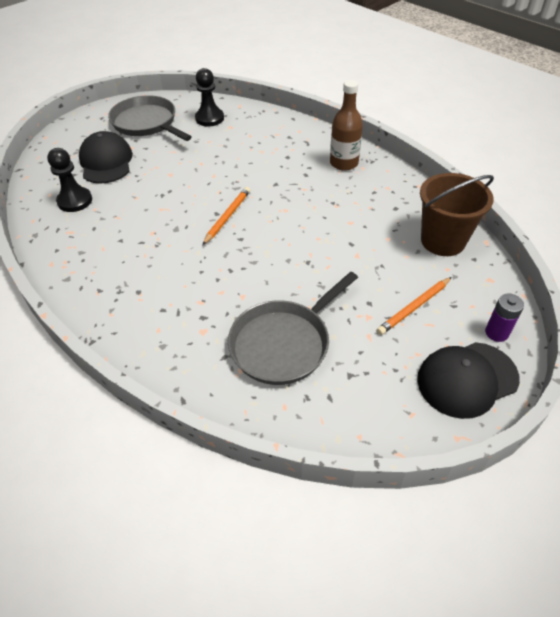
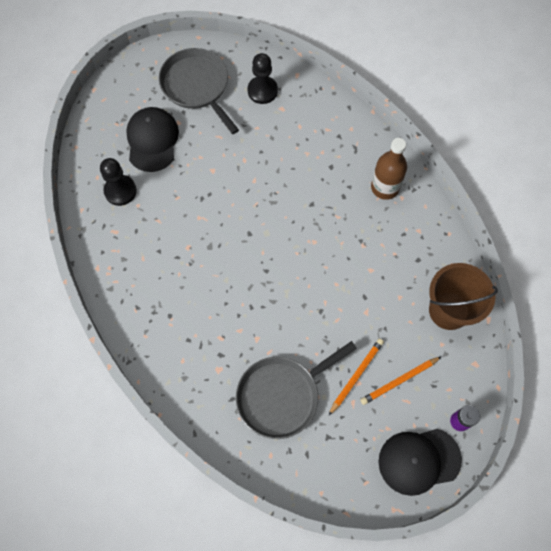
camera: 10 degrees right, 20 degrees up
orange pencil [202,187,250,245] -> orange pencil moved to [329,338,384,415]

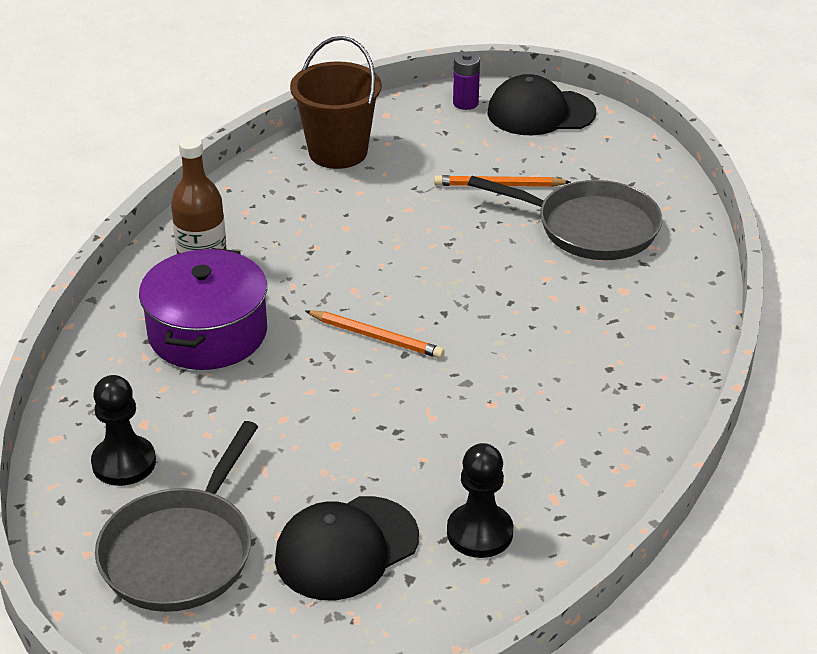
camera: 125 degrees left, 30 degrees down
orange pencil [360,356,442,405] -> orange pencil moved to [305,310,445,359]
black cap [378,429,462,496] -> black cap turned 135 degrees clockwise [487,74,596,136]
none -> purple pot [139,248,267,370]

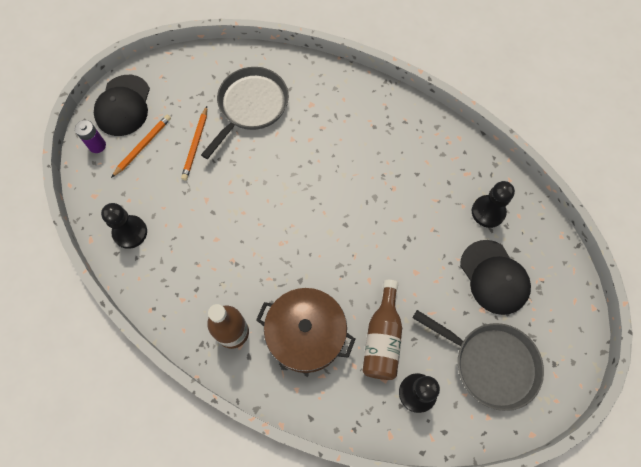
camera: 80 degrees left, 30 degrees up
purple pot [139,248,267,370] -> brown pot [256,288,355,373]
brown bucket [290,36,382,169] -> black pawn [101,203,147,249]
orange pencil [305,310,445,359] -> orange pencil moved to [111,115,171,178]
none -> brown bottle [362,280,402,380]

